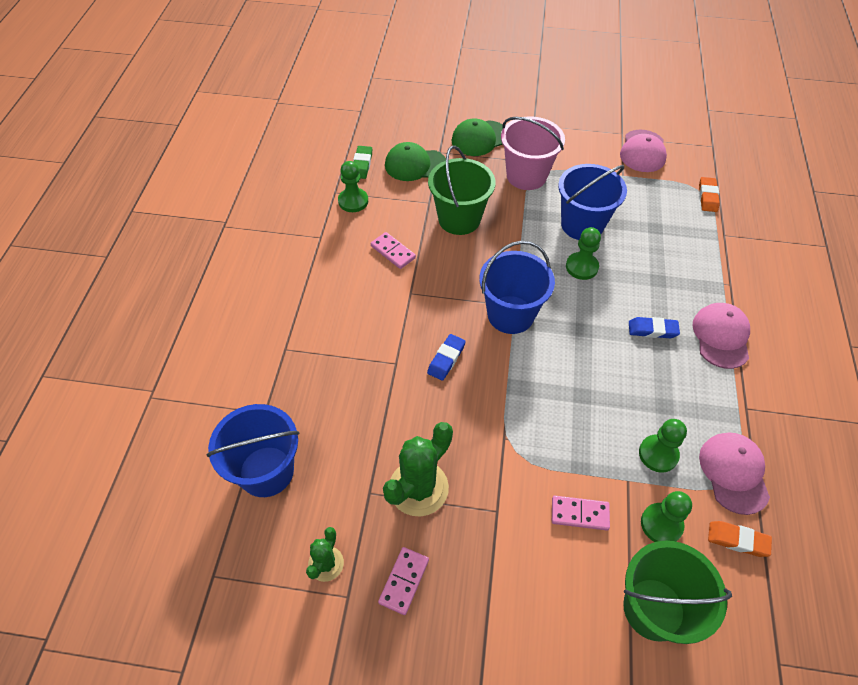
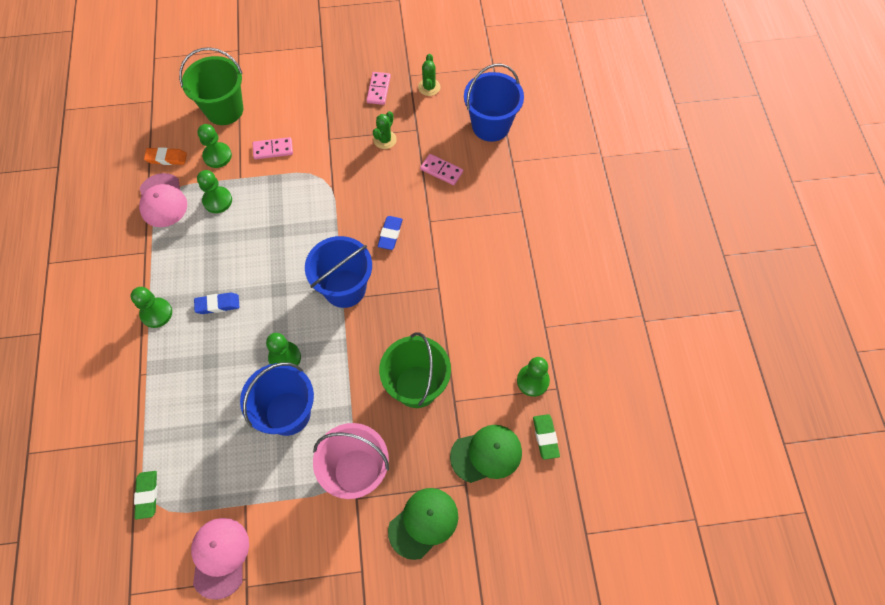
camera: 165 degrees right, 10 degrees up
pink domino [371,232,416,269] -> pink domino moved to [420,154,463,185]
green cactus [383,422,453,517] -> green cactus [373,111,397,149], size x0.56
pink cap [693,303,750,369] -> green pawn [131,287,172,328]
orange eraser [699,177,720,212] -> green eraser [134,471,157,519]

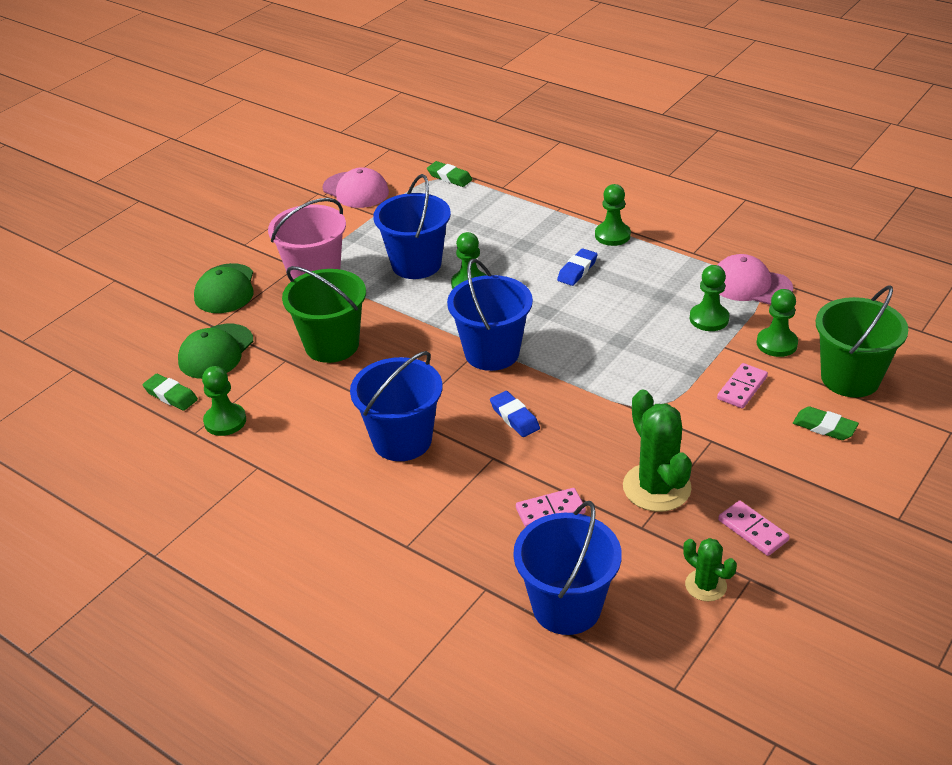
camera: 135 degrees right, 25 degrees down
orange eraser [144,147,187,165] -> none
green cactus [373,111,397,149] -> green cactus [623,389,692,512], size x1.79
none -> blue bucket [350,351,443,461]
none -> green eraser [793,406,859,440]

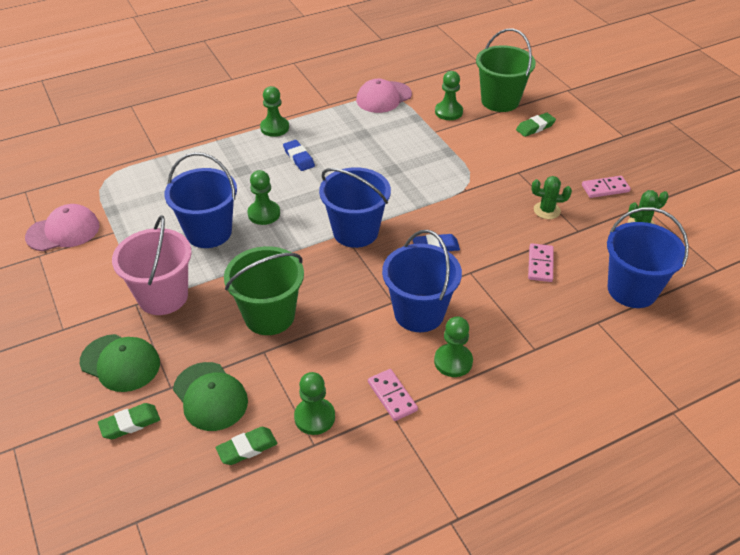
camera: 65 degrees left, 5 degrees up
green eraser [427,161,472,187] -> green eraser moved to [98,403,160,439]
green cactus [623,389,692,512] -> green cactus [532,176,572,219], size x0.56
green pawn [690,265,729,331] -> green pawn moved to [434,316,473,377]
pink domino [717,363,768,409] -> pink domino moved to [368,369,418,421]

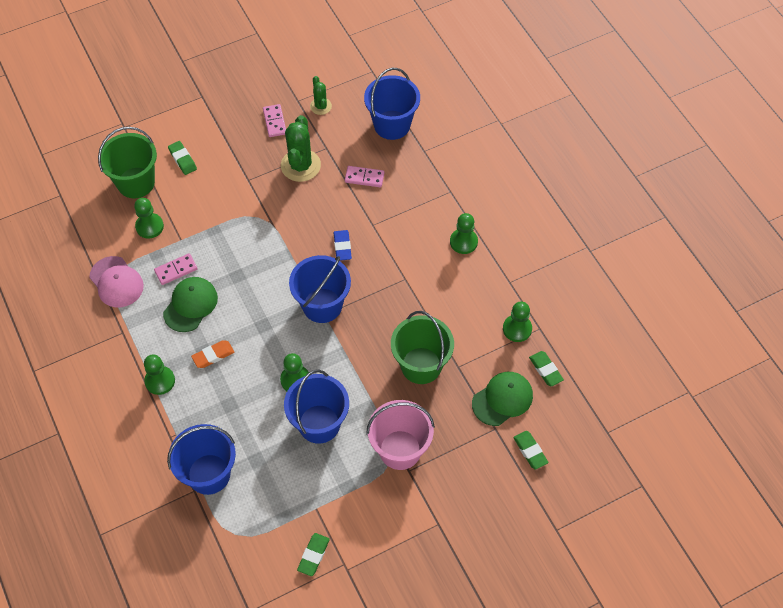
camera: 90 degrees left, 15 degrees up
pink cap [25,204,99,251] -> green eraser [297,533,330,576]
green cap [80,334,160,392] -> green cap moved to [163,277,218,332]
blue eraser [283,140,315,171] -> orange eraser [191,340,234,368]
pink domino [368,369,418,421] -> pink domino moved to [154,253,198,285]
blue bucket [382,230,462,332] -> blue bucket moved to [167,424,236,495]
green cactus [532,176,572,219] -> green cactus [281,115,321,182], size x1.79

